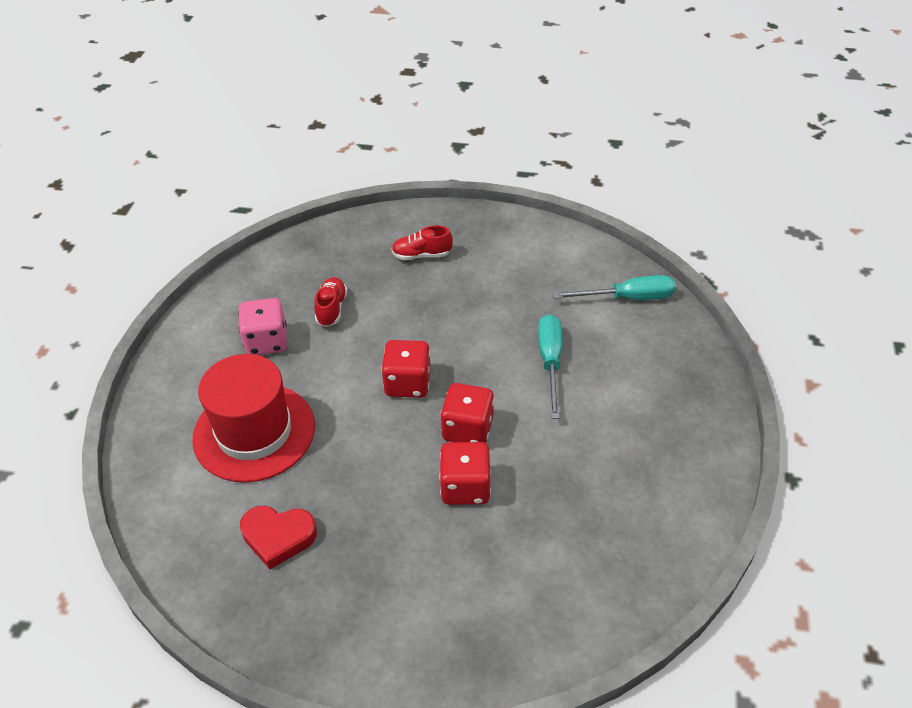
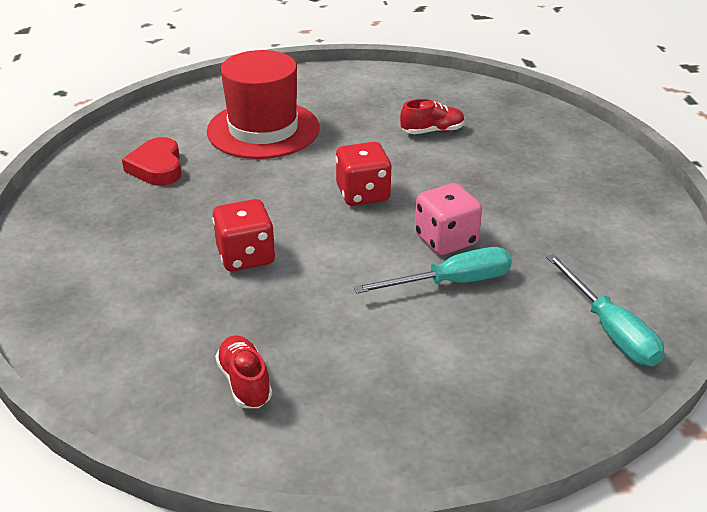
camera: 70 degrees right, 10 degrees down
pink dice [238,298,287,355] -> pink dice moved to [415,183,482,255]
red shoe [392,225,453,260] -> red shoe moved to [215,335,272,408]
red dice [440,383,494,443] -> none

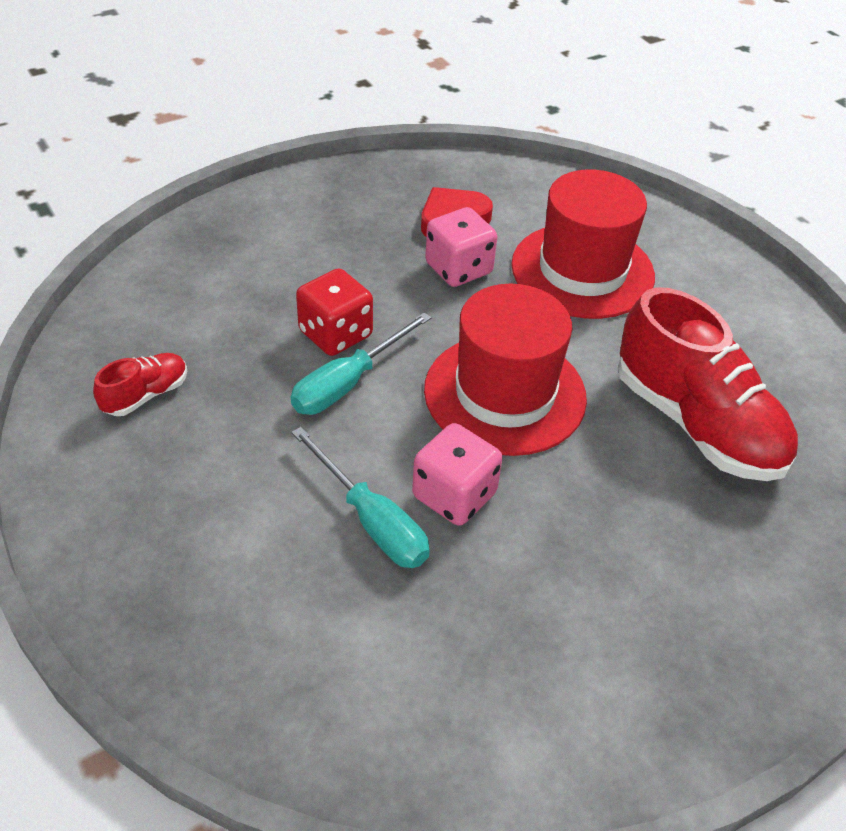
camera: 65 degrees right, 10 degrees up
red dice [336,142,392,206] -> red hat [424,284,587,456]
red shoe [400,99,465,134] -> red shoe [618,287,798,481], size x2.17
turquoise screwdriver [546,254,664,366] -> turquoise screwdriver moved to [291,312,432,415]
none -> pink dice [425,207,497,287]

